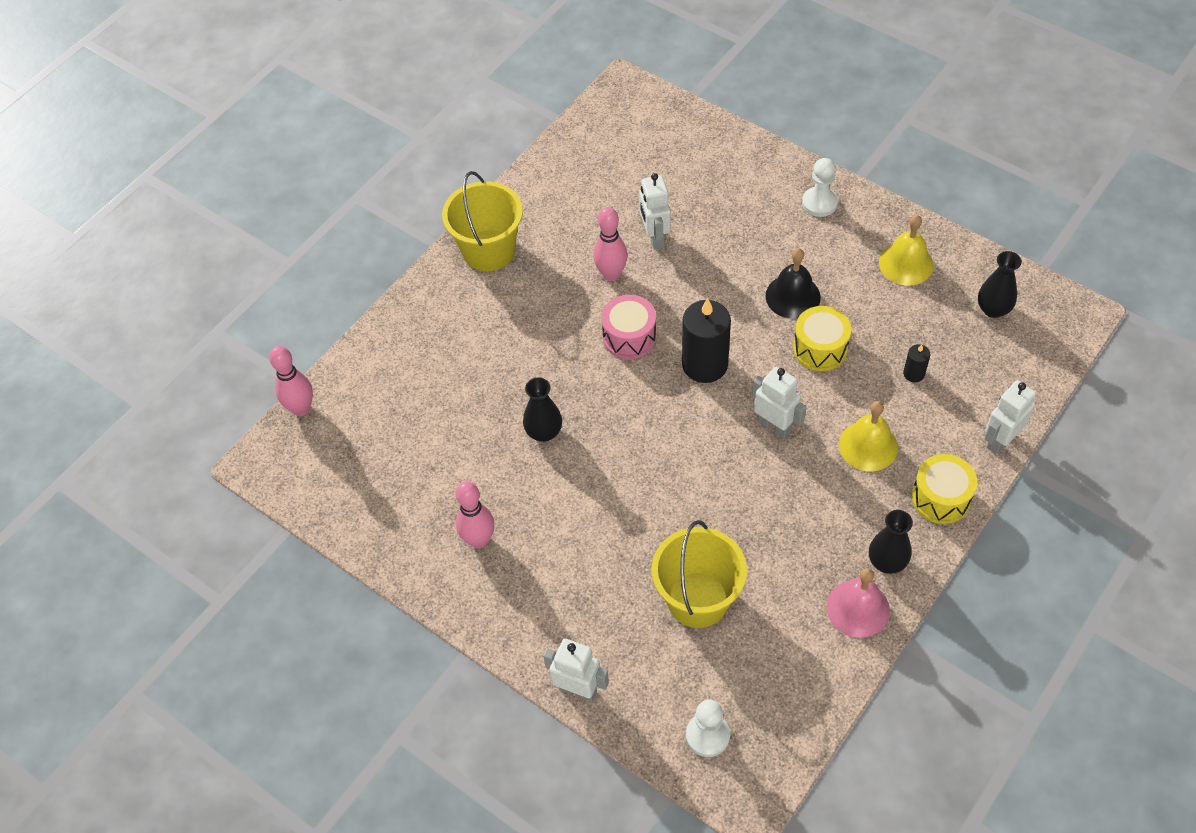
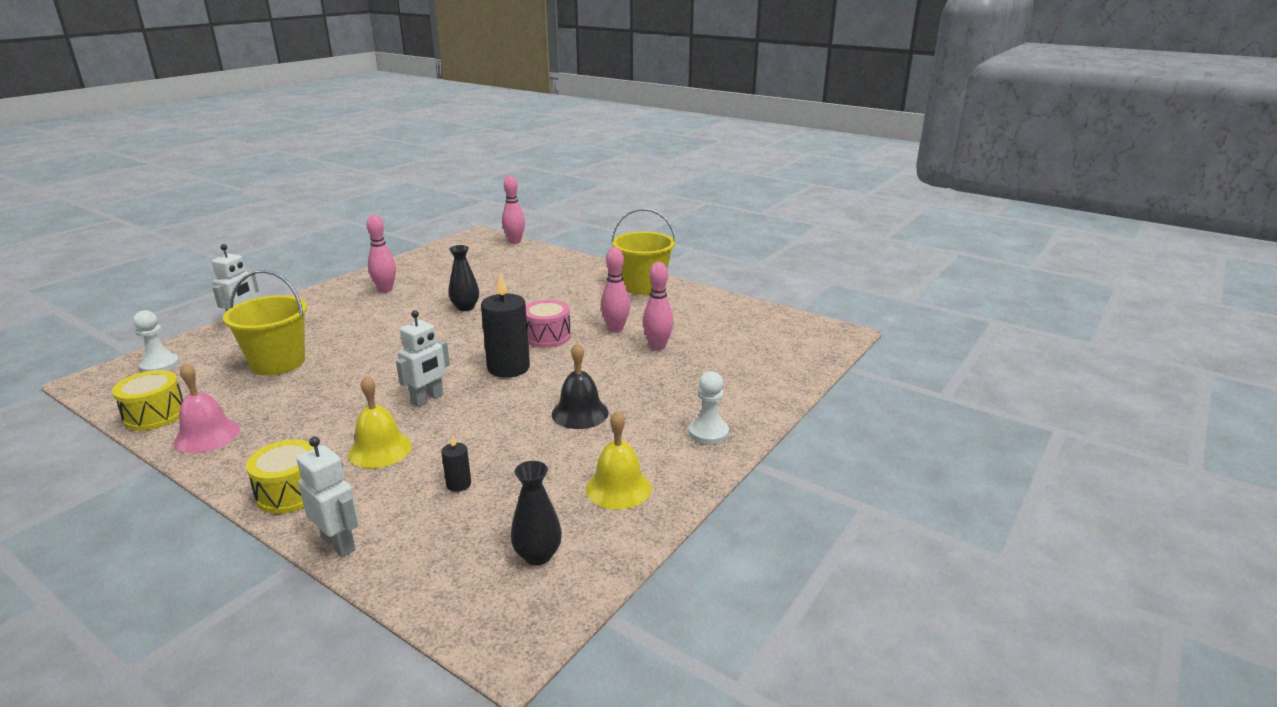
camera: 85 degrees right, 30 degrees down
white robot [639,173,671,249] -> pink bowling pin [643,262,674,351]
yellow drum [793,306,851,371] -> yellow drum moved to [112,370,183,431]
black vase [869,510,913,574] -> none

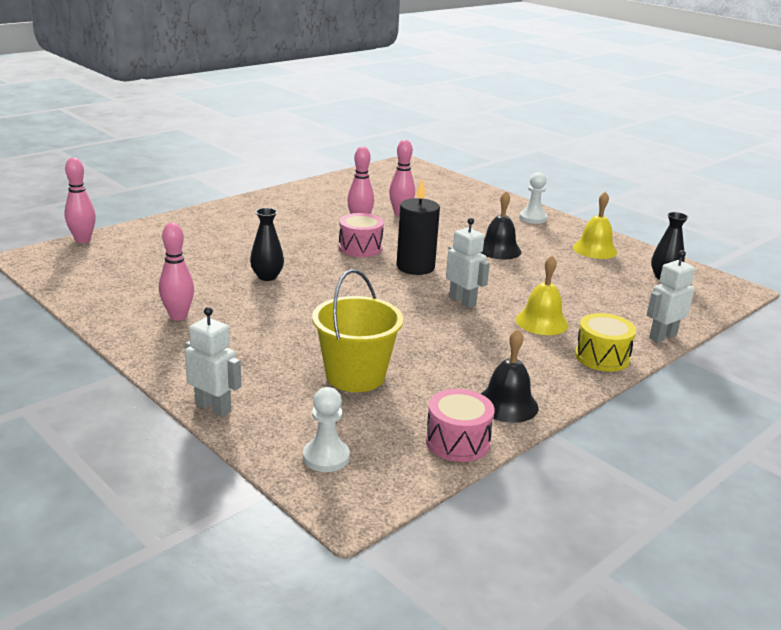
camera: 80 degrees left, 0 degrees up
yellow drum [112,370,183,431] -> pink drum [426,389,495,462]
pink bell [174,363,240,453] -> black bell [481,329,539,423]
black candle [441,435,471,492] -> none
yellow bucket [611,208,676,295] -> none

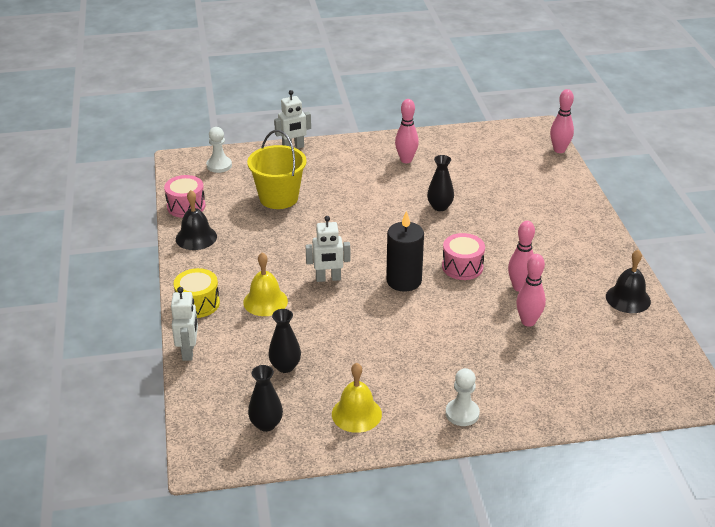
camera: 125 degrees right, 10 degrees up
black bell [481,191,521,259] -> black bell moved to [606,250,651,313]
none -> black vase [268,309,301,373]

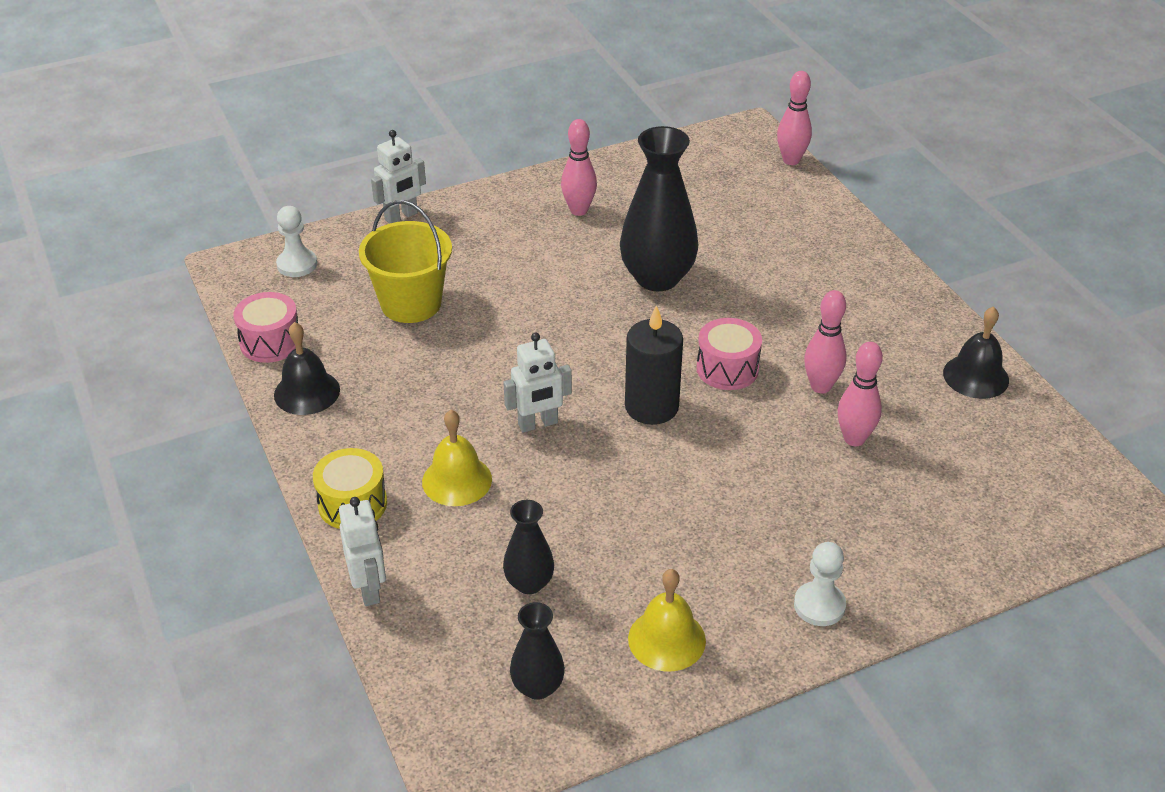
camera: 15 degrees left, 5 degrees up
black vase [427,155,454,211] -> black vase [620,126,698,291], size x1.90

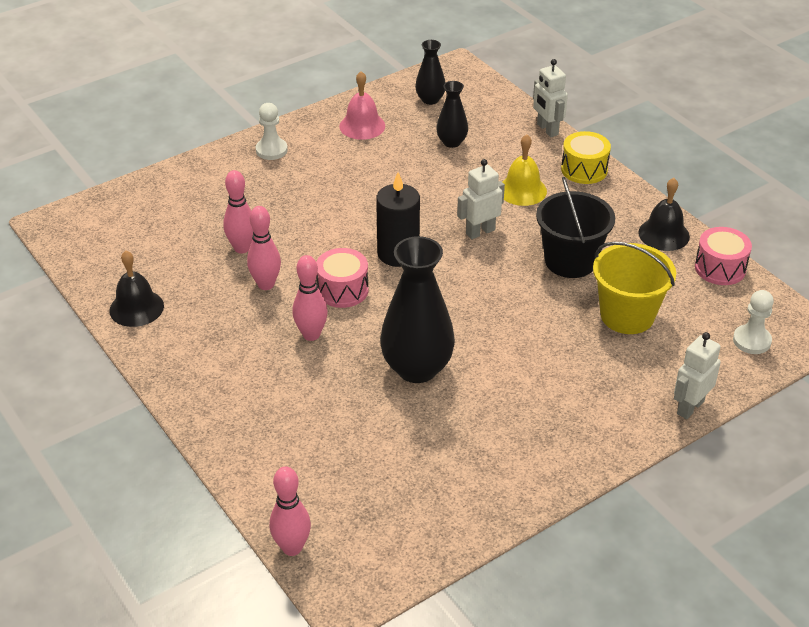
camera: 170 degrees right, 0 degrees up
pink bowling pin [561,119,597,216] -> pink bowling pin moved to [292,255,328,341]
yellow bell [628,569,706,672] -> pink bell [339,71,385,140]
none -> black bucket [536,177,615,278]

